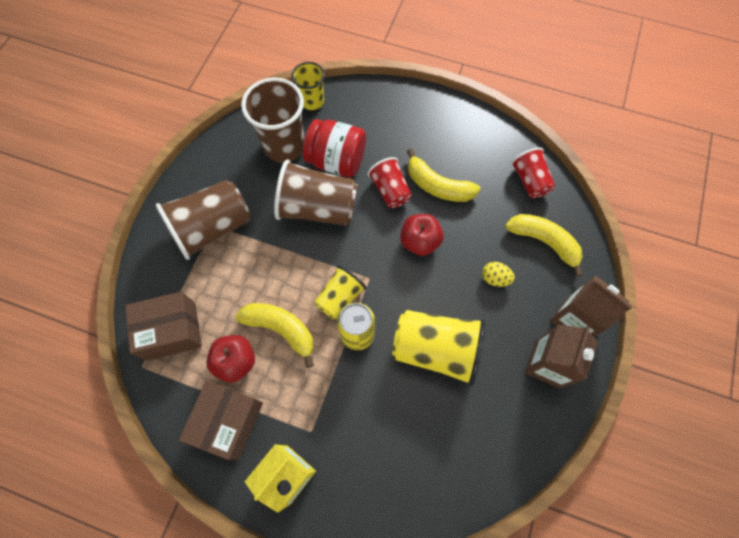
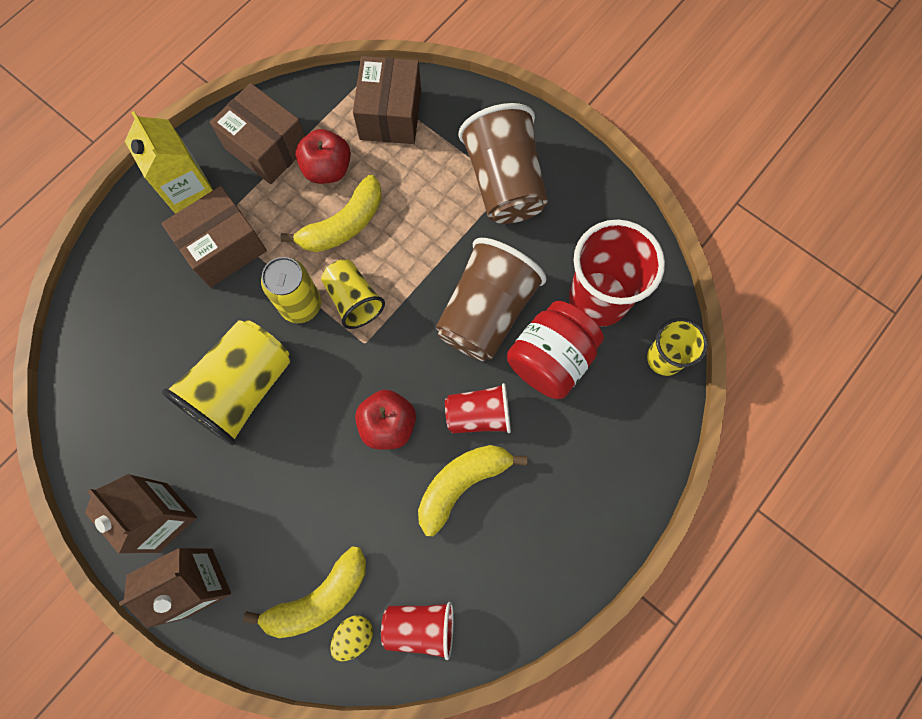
camera: 110 degrees right, 5 degrees up
brown cup [241,78,305,163] -> red cup [569,220,665,327]
yellow egg [482,262,515,287] -> yellow egg moved to [330,615,373,661]
none -> brown box [161,186,267,288]

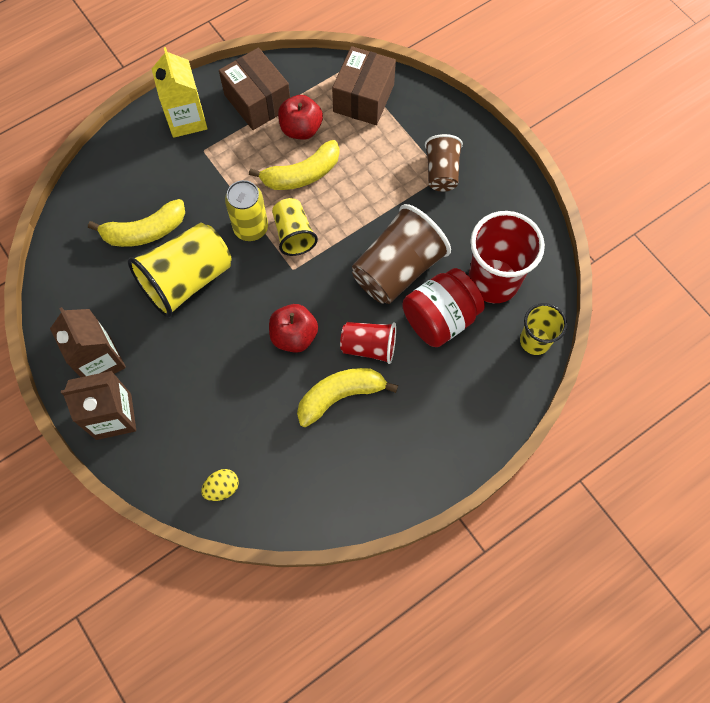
camera: 15 degrees right, 5 degrees down
brown box [161,186,267,288] -> none
yellow banana [243,546,366,638] -> yellow banana moved to [88,199,185,247]
red cup [381,602,454,660] -> none
brown cup [459,103,548,224] -> brown cup [425,134,463,192], size x0.59

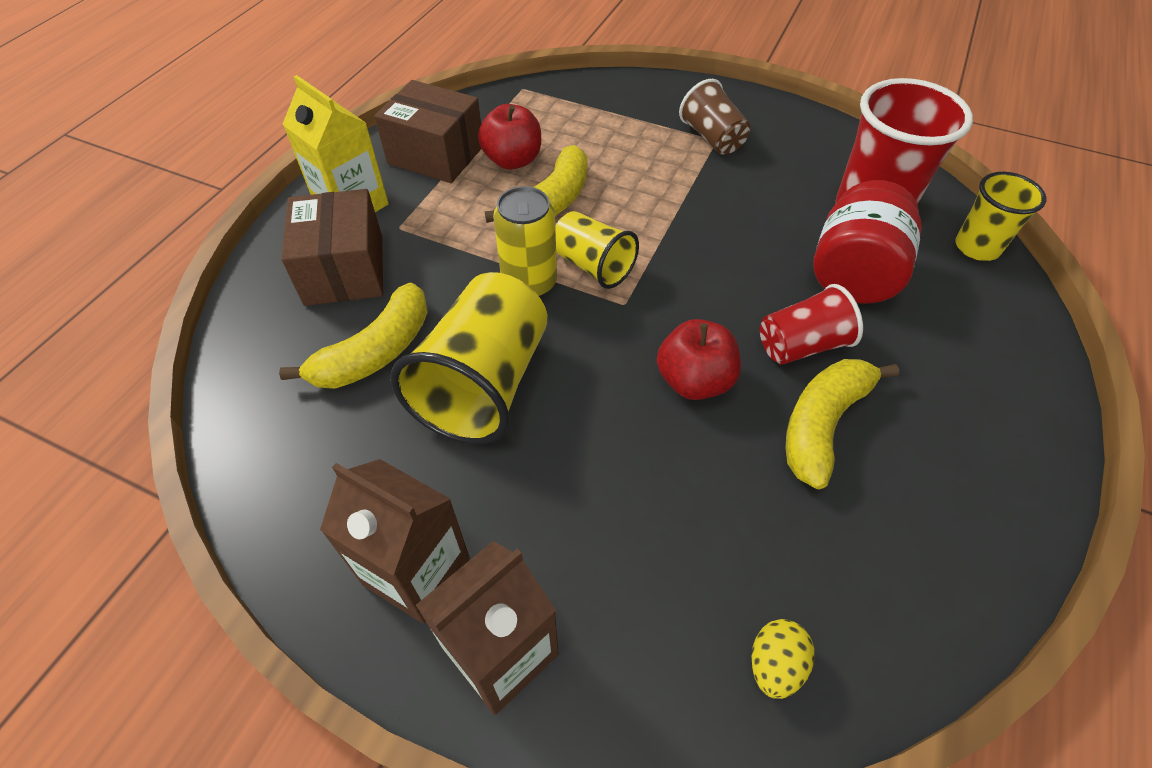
camera: 30 degrees left, 15 degrees down
brown box [332,46,396,125] -> brown box moved to [281,189,383,306]
brown cup [352,204,451,304] -> none

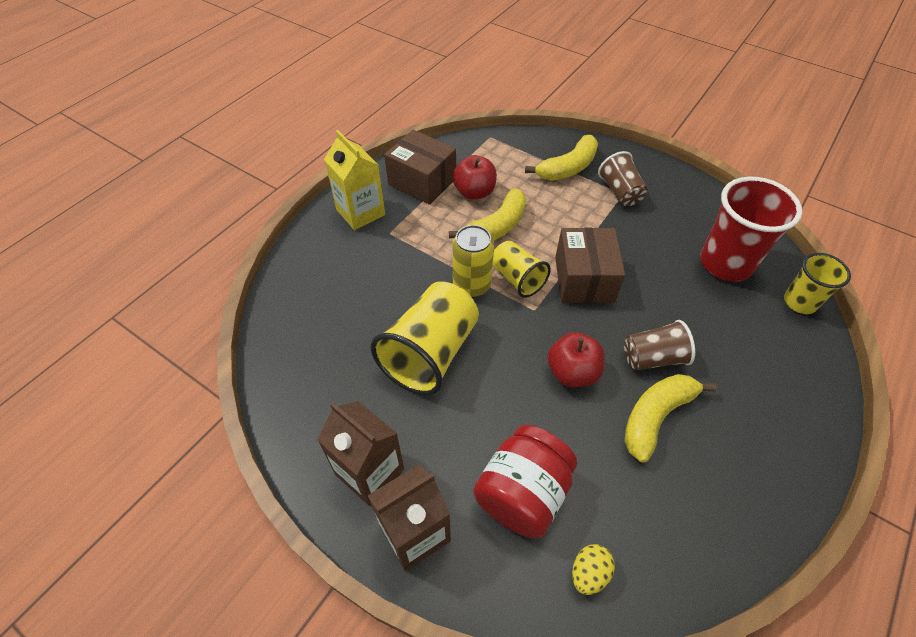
camera: 10 degrees right, 0 degrees up
yellow banana [279,283,428,389] -> yellow banana moved to [525,135,598,181]
brown box [281,189,383,306] -> brown box moved to [555,228,625,303]
red cup [760,284,863,364] -> brown cup [624,320,695,371]
red jar [813,180,922,304] -> red jar moved to [473,425,577,538]

